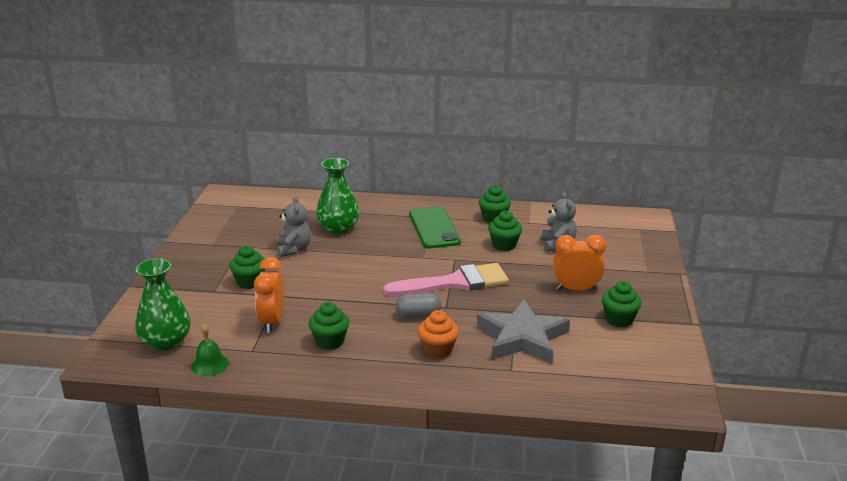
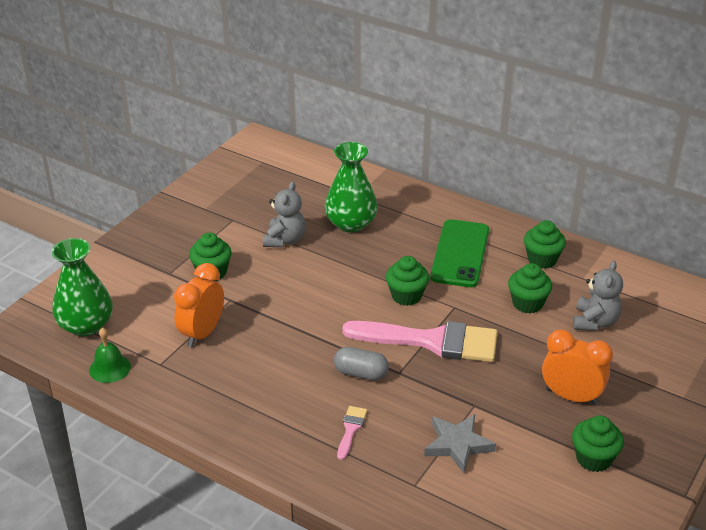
camera: 25 degrees right, 10 degrees up
green cupcake [309,302,349,350] -> green cupcake moved to [386,256,429,306]
orange cupcake [418,310,459,359] -> pink brush [337,406,367,460]
grey star [477,299,570,363] -> grey star [424,414,496,473], size x0.61

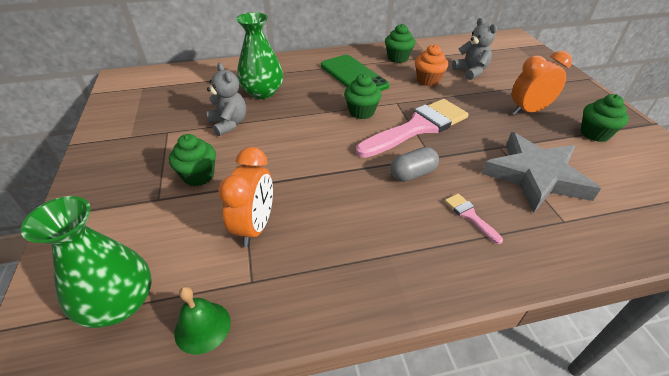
camera: 45 degrees left, 5 degrees up
orange clock [174,263,224,347] -> orange clock turned 150 degrees counterclockwise [218,147,273,247]
grey star [424,414,496,473] -> grey star [481,132,601,213], size x1.64
green cupcake [508,263,552,313] -> orange cupcake [415,44,448,86]

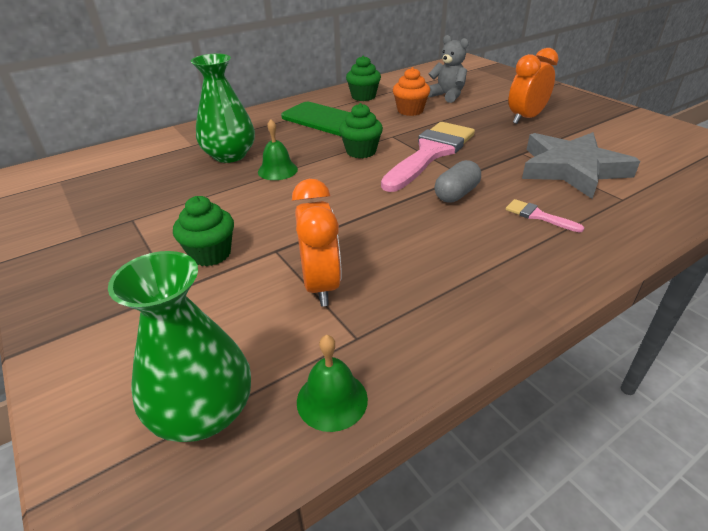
camera: 20 degrees left, 5 degrees down
grey teddy bear [207,63,246,136] -> none
green cupcake [580,94,629,142] -> none
none -> green bell [258,119,298,180]

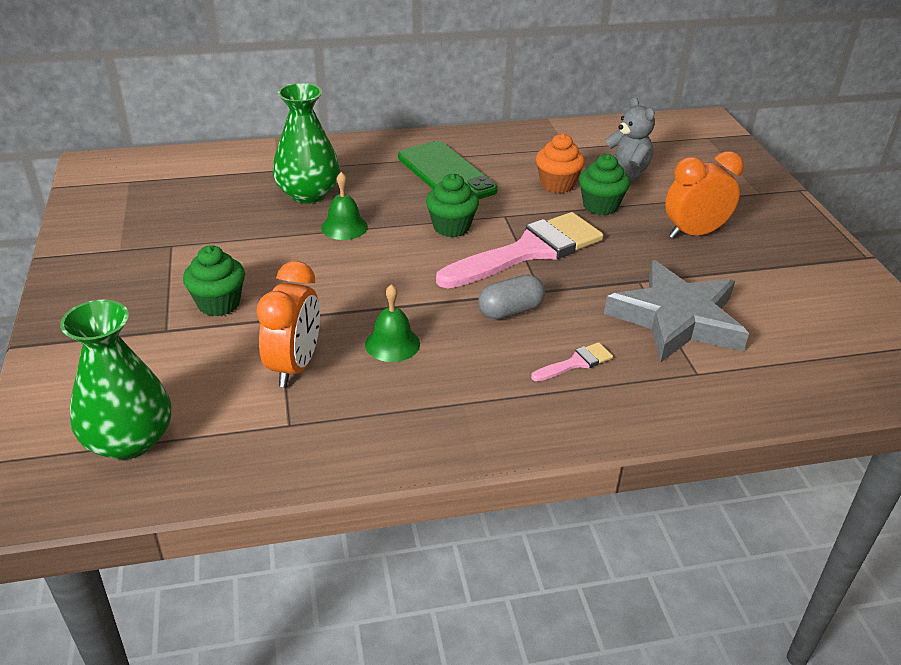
camera: 20 degrees right, 0 degrees up
green bell [297,335,368,432] -> green bell moved to [365,284,420,362]
green cupcake [346,55,381,101] -> green cupcake moved to [579,154,630,215]
pink brush [506,199,584,233] -> pink brush turned 90 degrees clockwise [531,342,613,381]

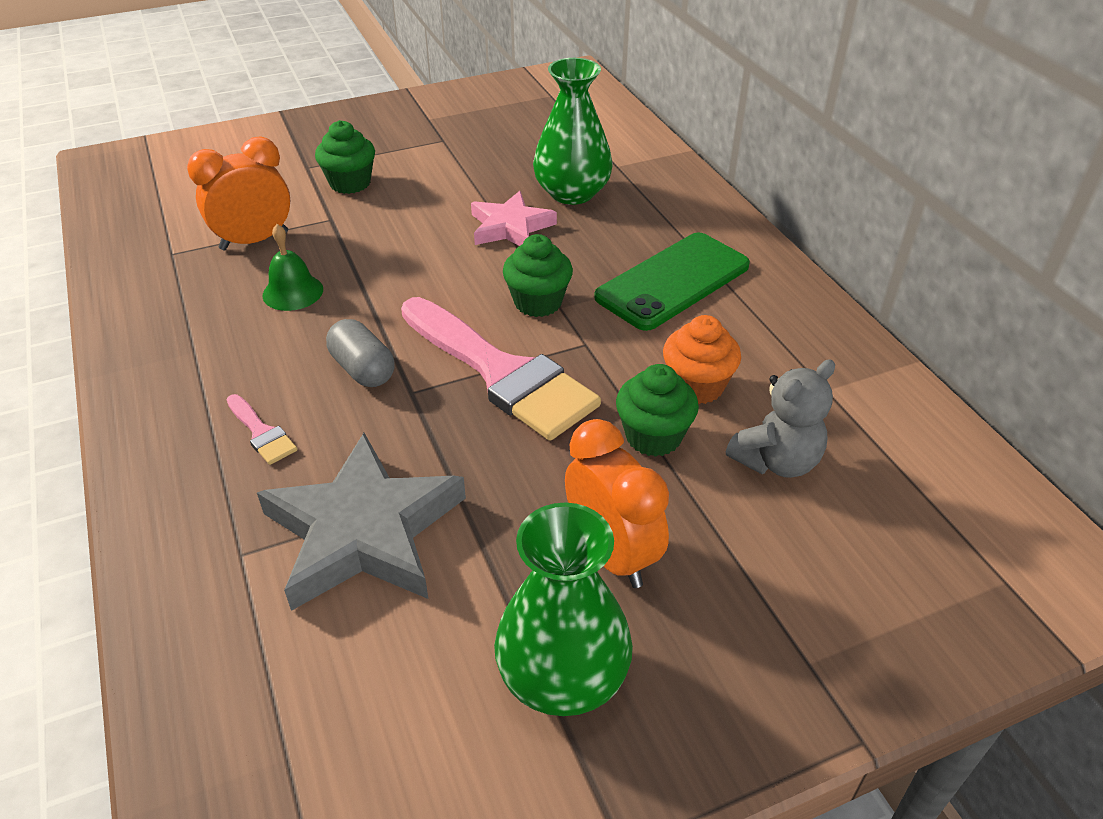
camera: 80 degrees right, 5 degrees up
green vase [60,300,171,460] -> green vase moved to [494,503,633,716]
orange clock [257,261,320,387] -> orange clock turned 150 degrees clockwise [187,137,291,251]
green bell [321,172,368,240] -> pink star [471,191,557,246]

